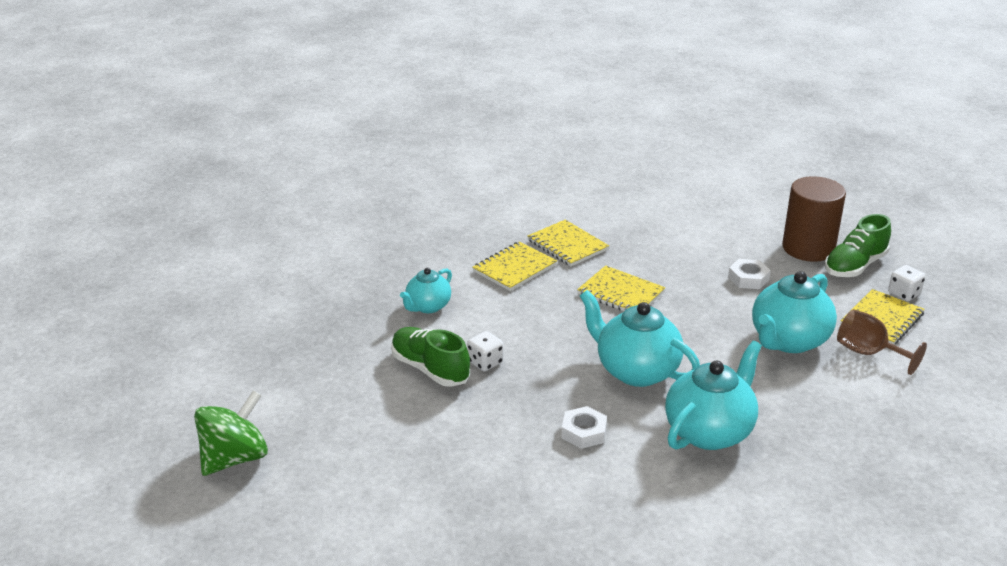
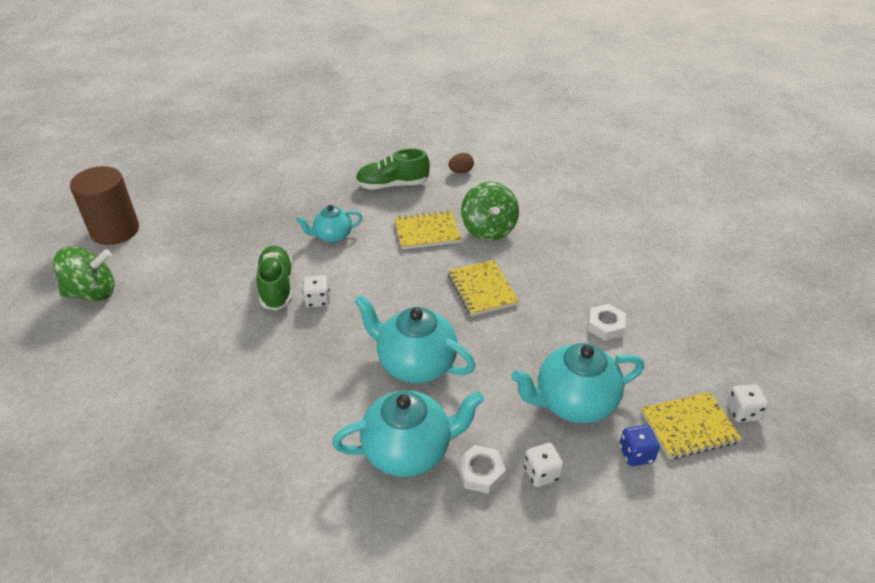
camera: 35 degrees right, 10 degrees up
yellow notebook [528,220,609,266] -> green spinning top [461,181,519,241]
white nut [561,406,607,449] -> white nut moved to [457,445,506,494]
turquoise teapot [580,290,700,387] -> turquoise teapot turned 45 degrees counterclockwise [354,295,476,383]
brown cylinder [782,176,846,262] -> brown cylinder moved to [70,166,139,245]
green shoe [825,214,891,277] -> green shoe moved to [355,148,430,190]
brown goblet [837,309,927,375] -> blue dice [619,425,660,466]
none -> brown egg [448,153,474,173]
none -> white dice [524,443,564,487]

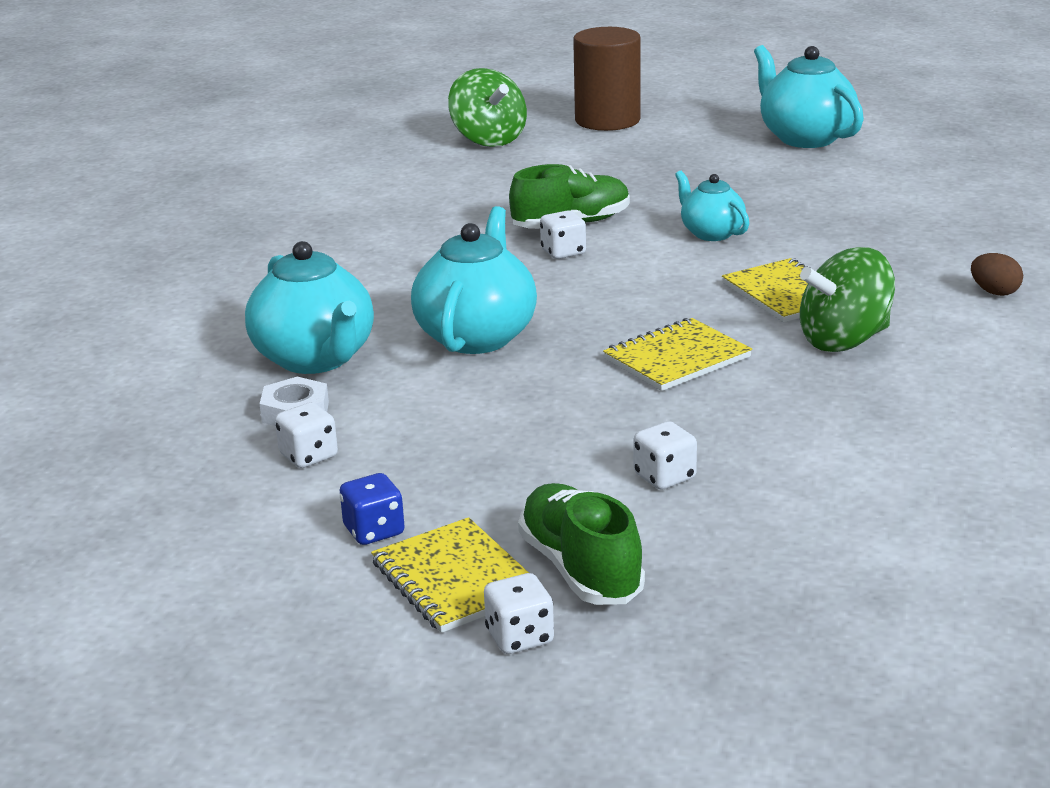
camera: 75 degrees right, 15 degrees down
green shoe [355,148,430,190] -> green shoe moved to [518,483,645,605]
turquoise teapot [511,343,644,424] -> turquoise teapot moved to [754,45,864,148]
white nut [587,304,626,341] -> white dice [634,421,697,490]

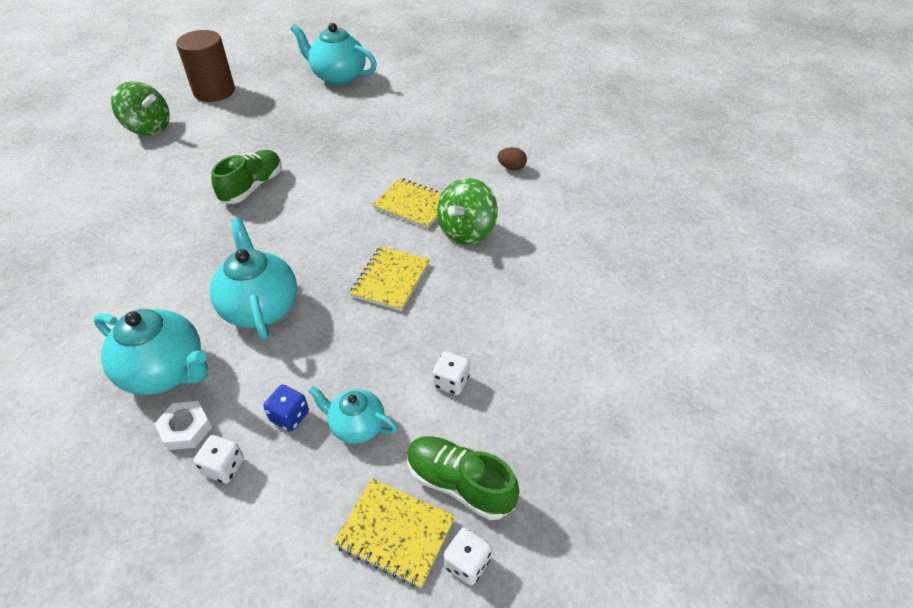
camera: 35 degrees left, 20 degrees up
blue dice [340,473,405,545] -> blue dice moved to [263,385,309,432]
white dice [540,210,586,259] -> none
turquoise teapot [675,171,749,241] -> turquoise teapot moved to [308,386,397,444]

